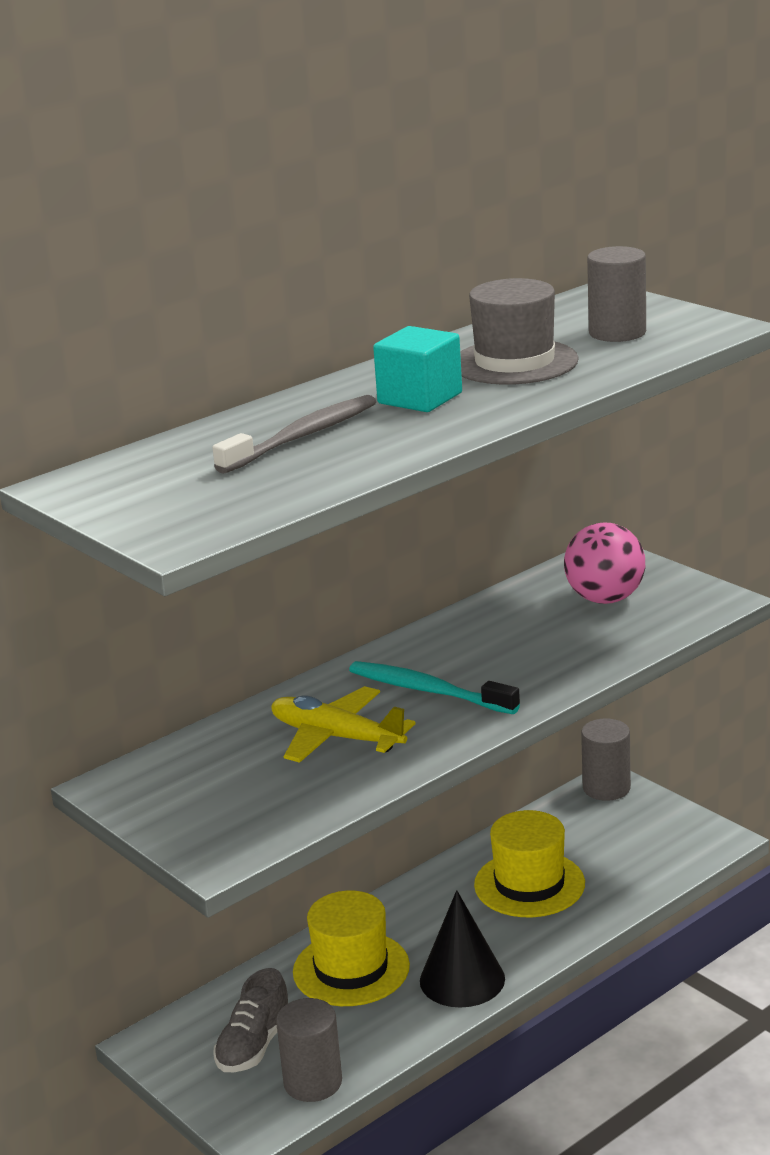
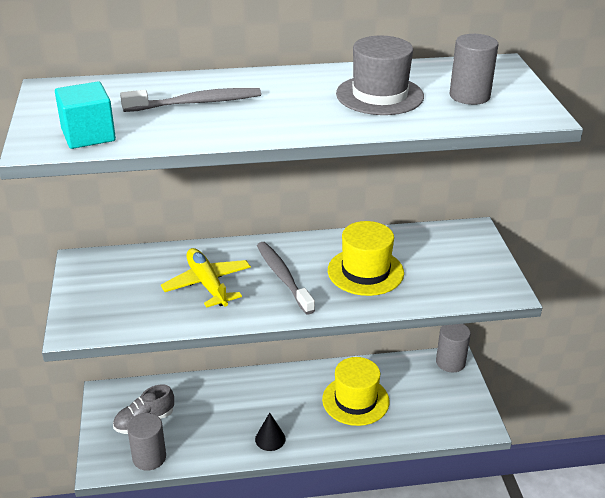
camera: 30 degrees right, 10 degrees up
yellow hat [293,891,410,1006] -> yellow hat moved to [328,221,404,296]
turquoise toothbrush [349,661,520,714] -> grey toothbrush [257,242,315,314]
turquoise cube [373,326,462,412] -> turquoise cube moved to [55,81,116,149]
black cone [420,890,505,1008] -> black cone [255,413,285,451], size x0.60
pink ball [564,522,645,604] -> none

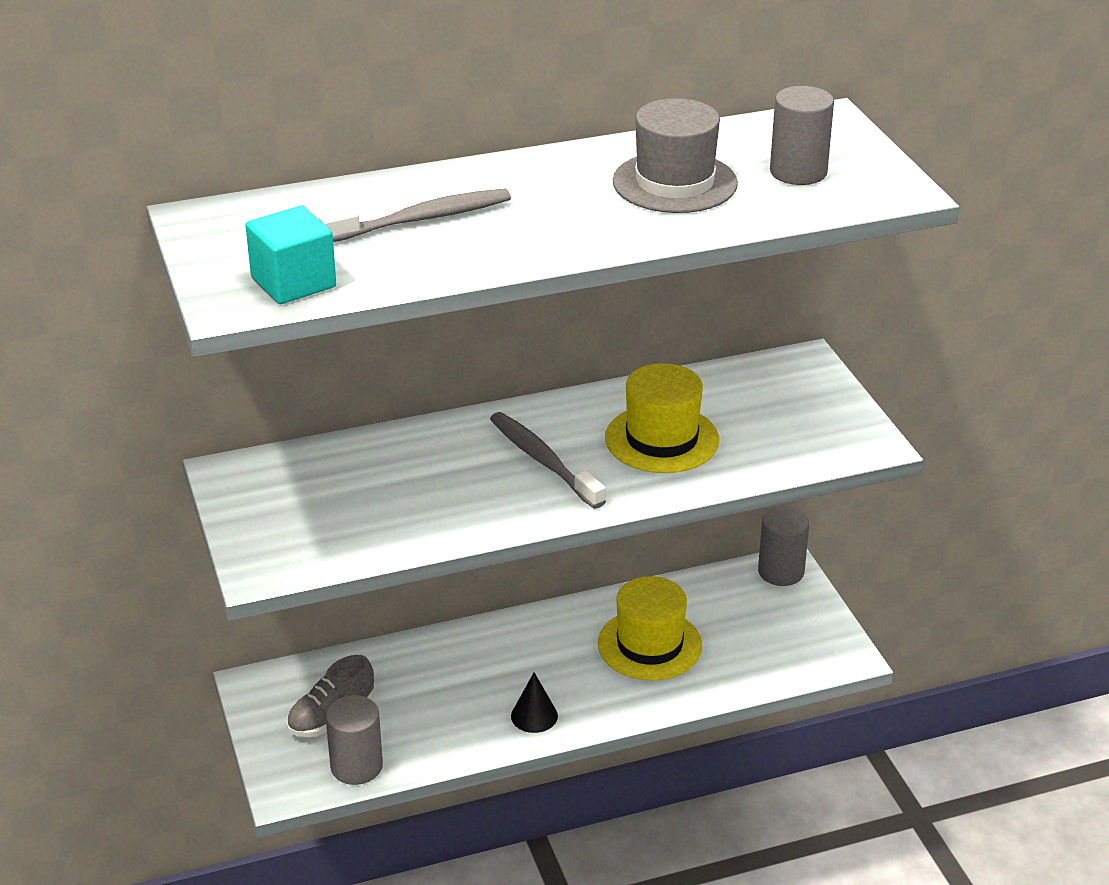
camera: 10 degrees left, 0 degrees up
yellow plane [161,248,251,308] -> none

